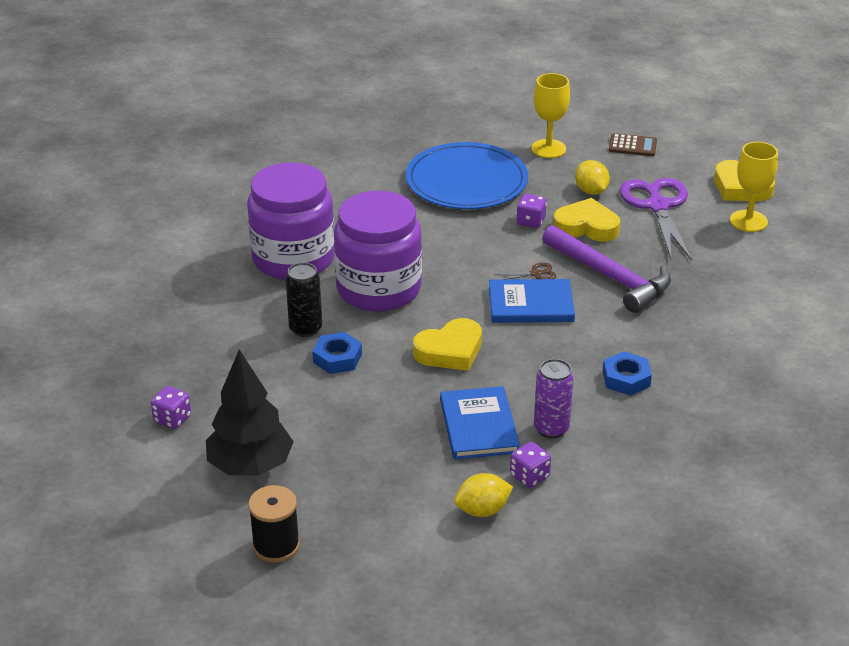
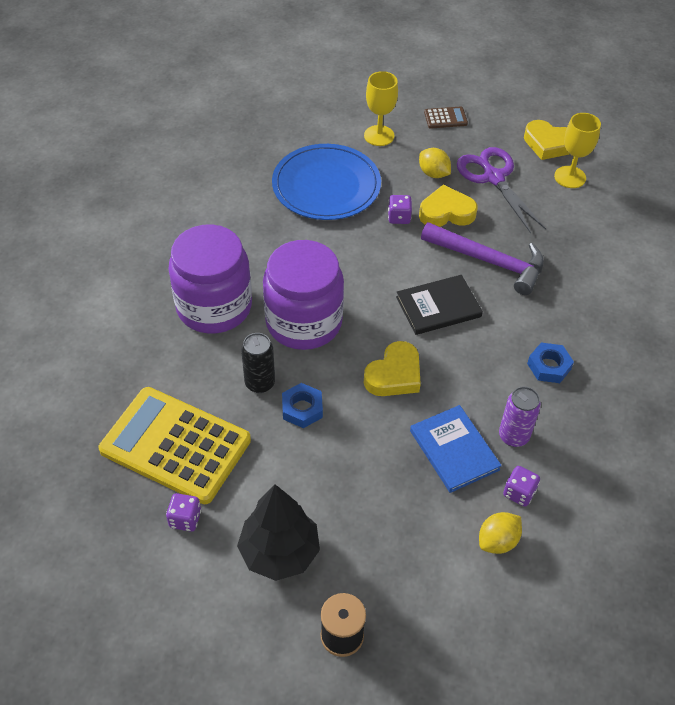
camera: 20 degrees left, 15 degrees up
blue book [489,279,575,323] -> black book [396,275,483,335]
brown scissors [495,263,556,279] -> none
none -> yellow calculator [99,387,251,504]

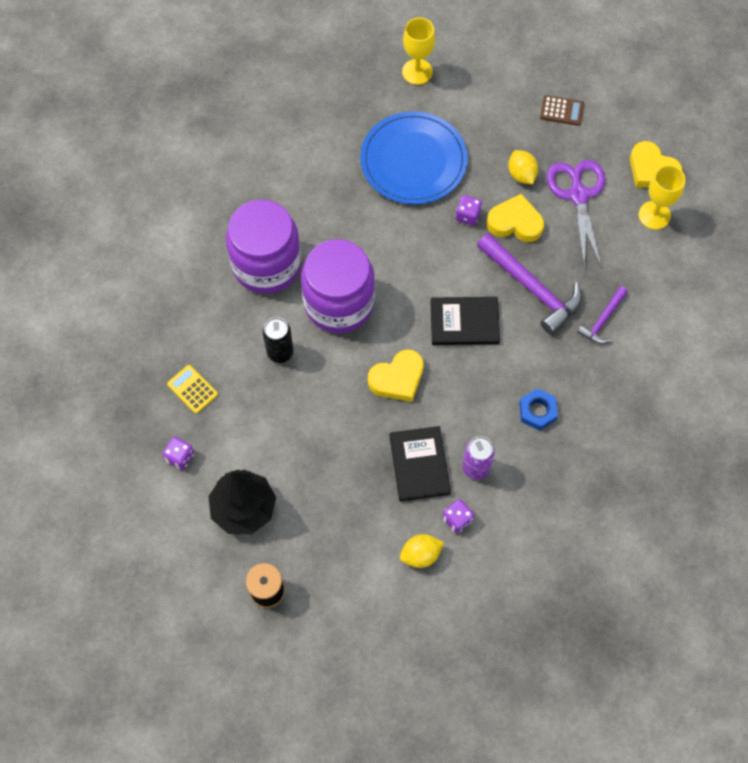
camera: 20 degrees right, 15 degrees up
yellow calculator [99,387,251,504] -> yellow calculator [167,365,218,414], size x0.41
blue nut [282,383,323,428] -> none
yellow goblet [364,71,398,146] -> yellow goblet moved to [402,17,435,85]
blue book [410,405,502,493] -> black book [389,426,451,501]
none -> purple hammer [577,286,628,344]

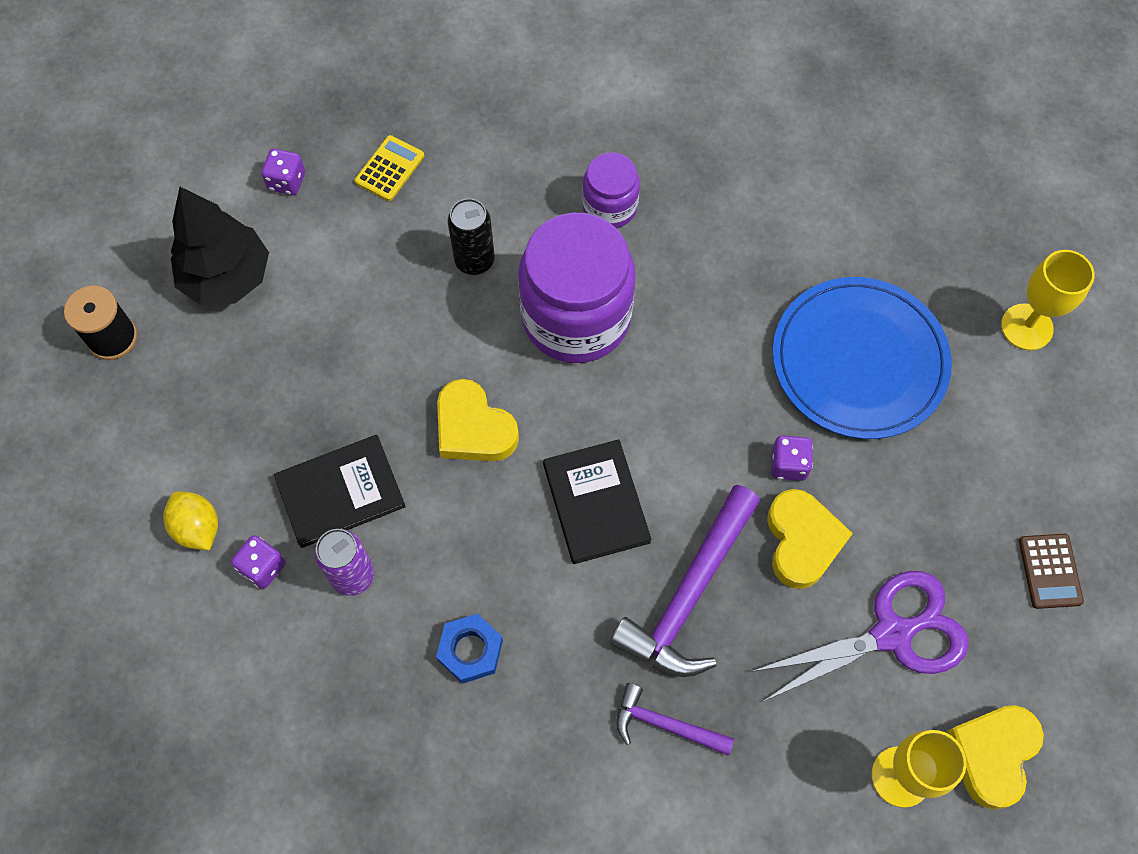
camera: 75 degrees right, 0 degrees up
purple jar [226,200,301,294] -> purple jar [582,153,640,228], size x0.52
yellow lemon [508,150,538,184] -> none

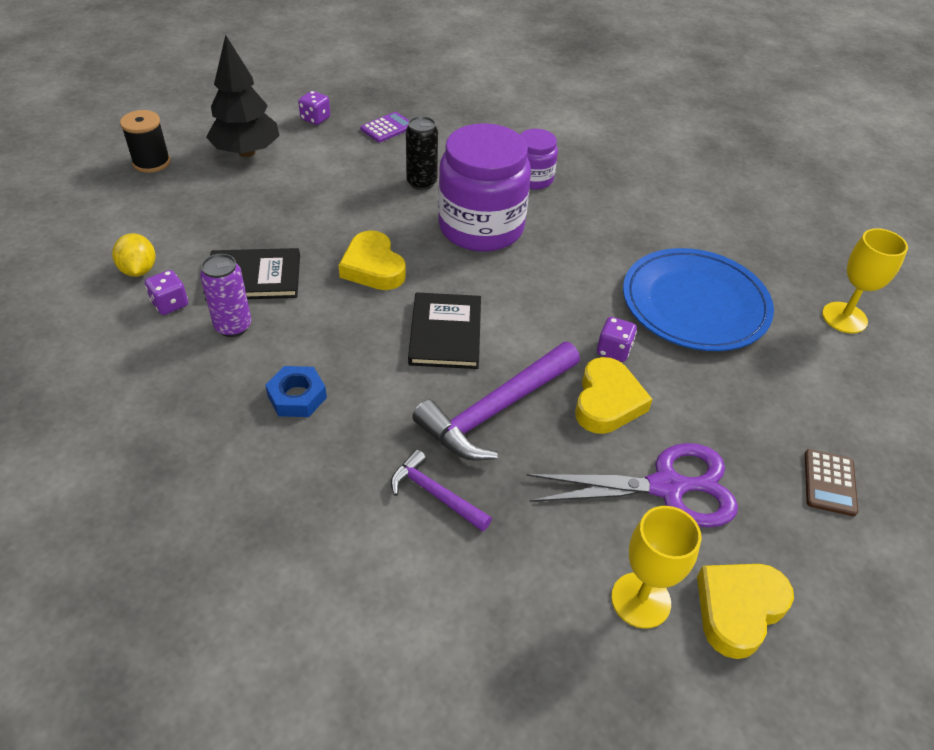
camera: 15 degrees right, 20 degrees down
yellow calculator [354,135,424,201] -> purple calculator [360,112,409,142]

